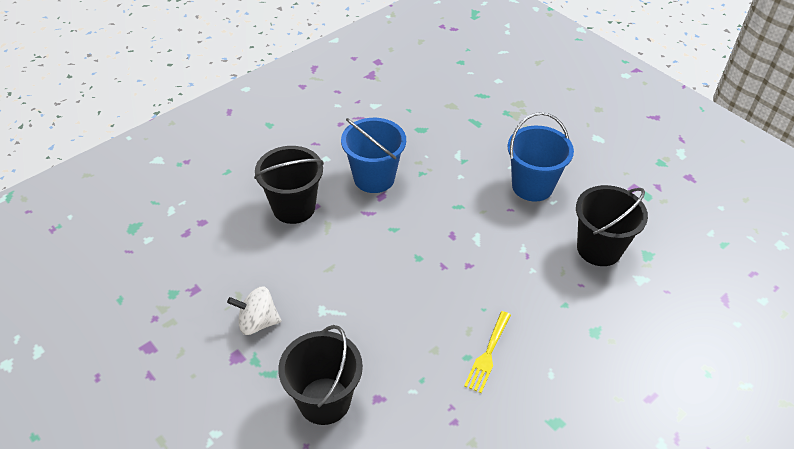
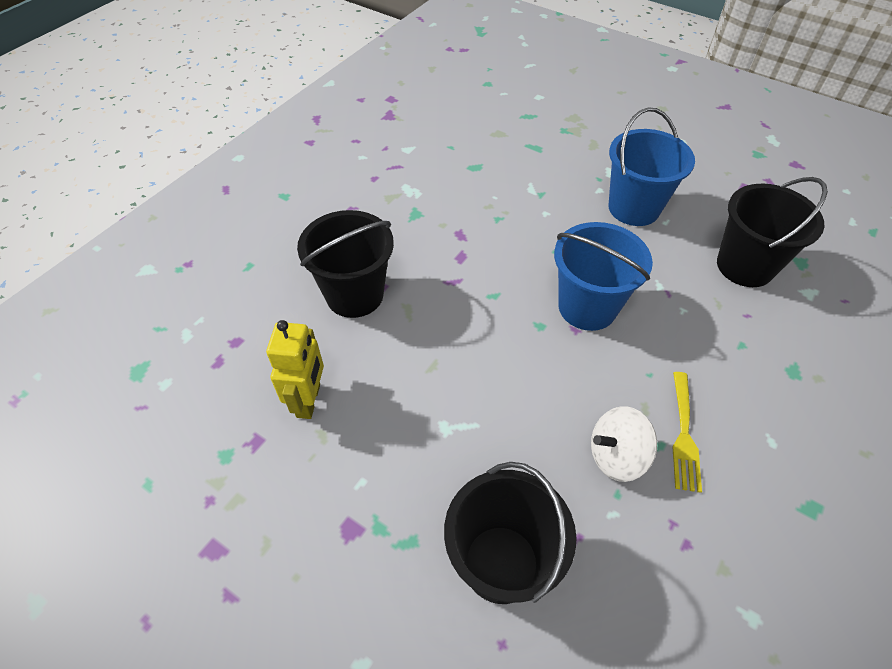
camera: 15 degrees left, 5 degrees up
white spinning top [227,287,281,335] -> white spinning top moved to [591,406,657,482]
blue bucket [341,118,406,193] -> blue bucket moved to [554,222,653,331]
none -> yellow robot [266,320,324,419]

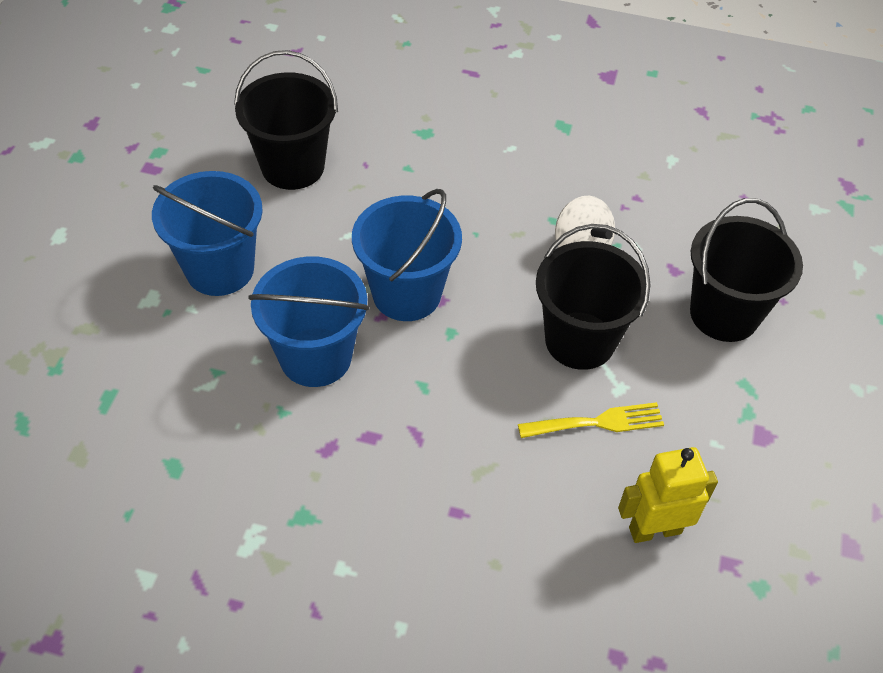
camera: 110 degrees left, 0 degrees up
black bucket [297,210,394,318] -> black bucket moved to [536,224,651,370]
yellow fork [673,372,702,493] -> yellow fork moved to [518,402,664,438]
none -> blue bucket [248,256,369,387]

